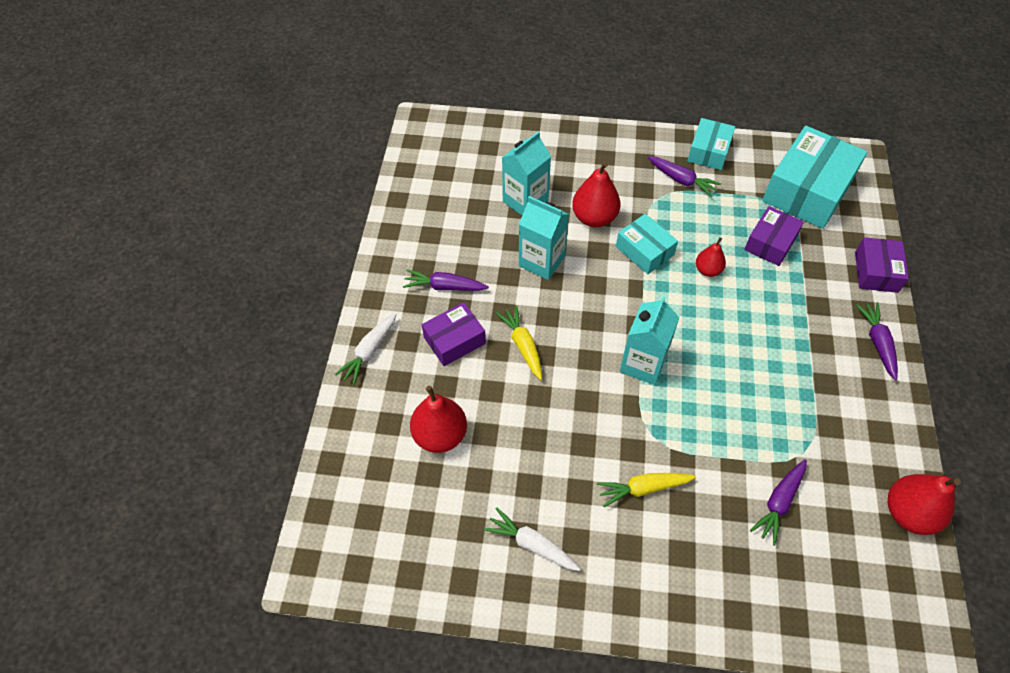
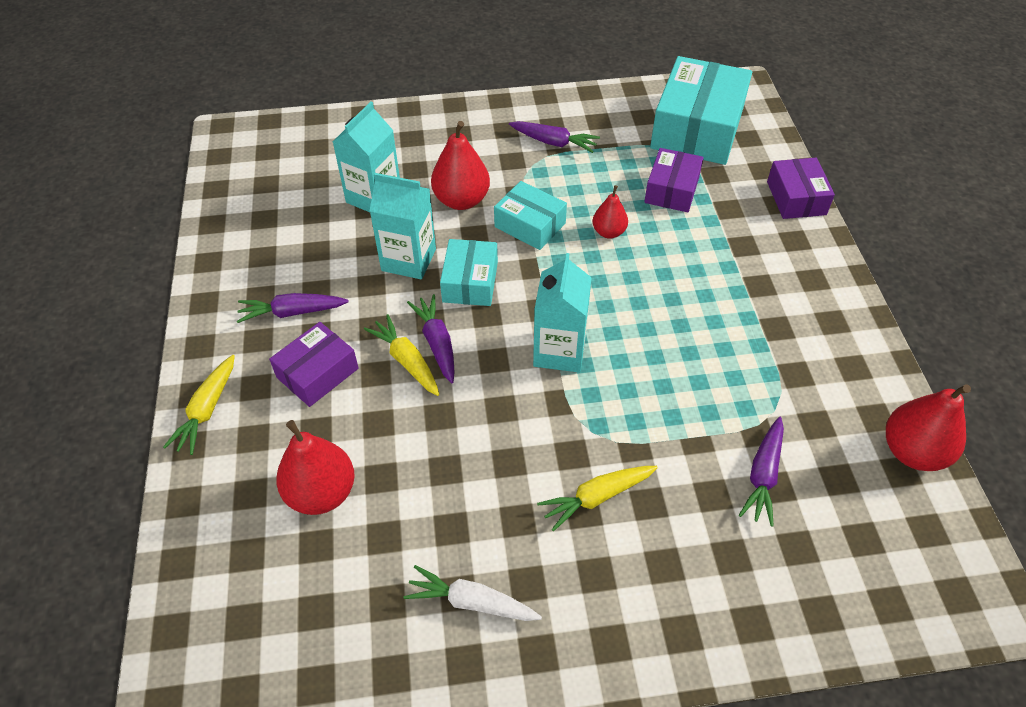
camera: 15 degrees left, 5 degrees down
white carrot [334,313,396,385] -> yellow carrot [163,355,235,455]
turquoise box [688,118,735,170] -> turquoise box moved to [440,239,498,306]
purple carrot [856,302,898,380] -> purple carrot moved to [407,294,454,384]

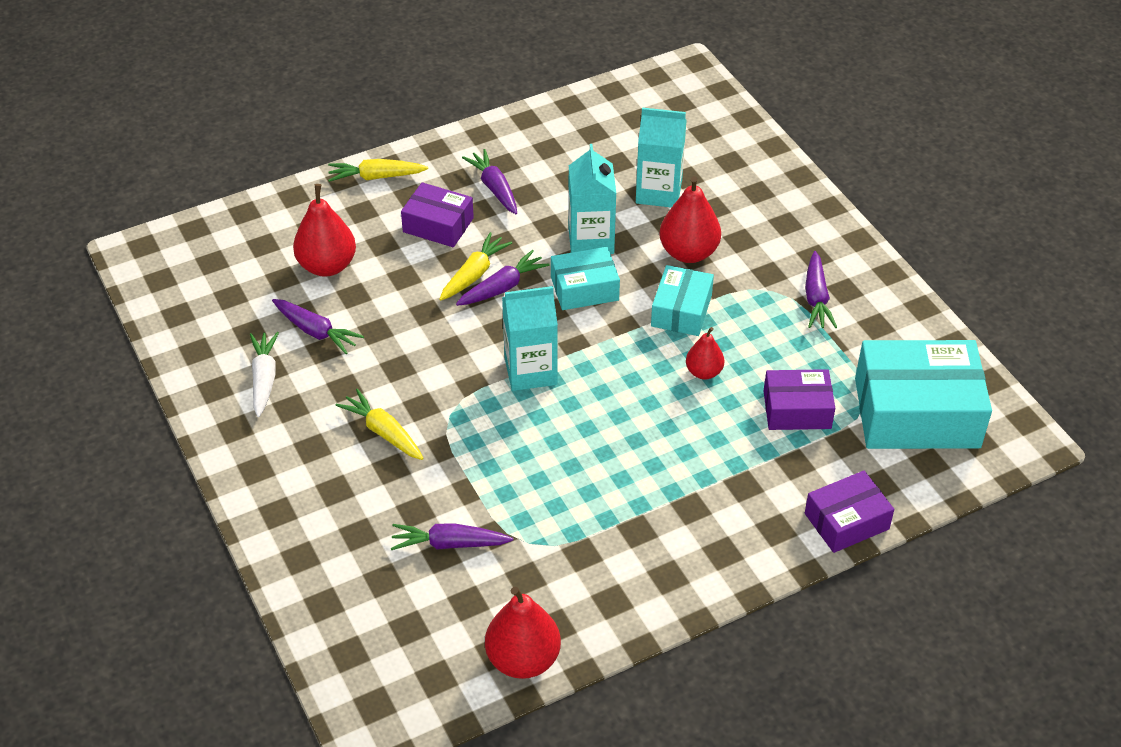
camera: 70 degrees right, 5 degrees down
none -> purple carrot [272,299,364,354]

